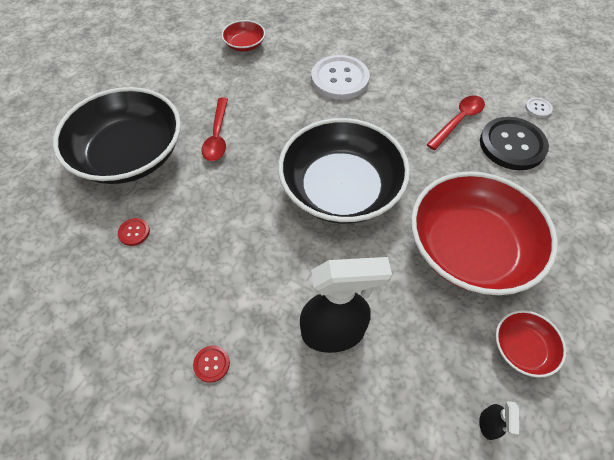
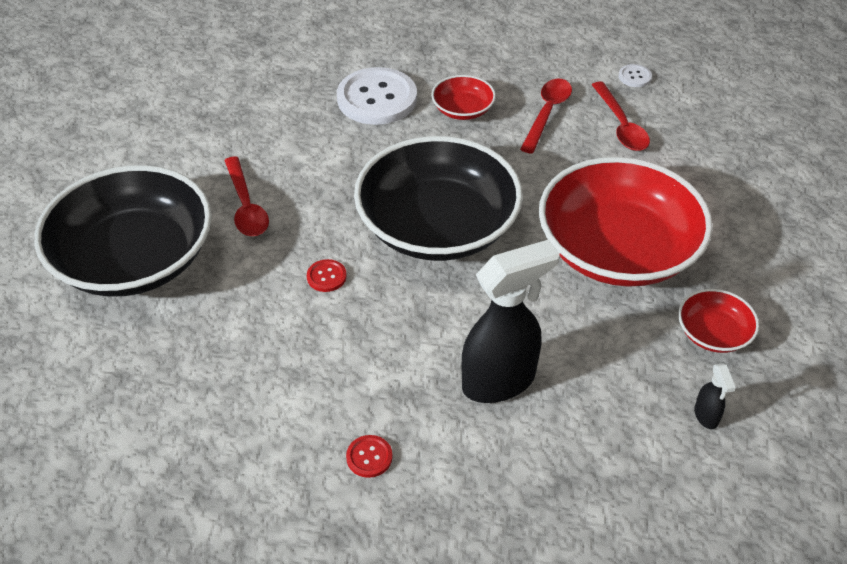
camera: 20 degrees left, 10 degrees down
red button [118,218,150,246] -> red button moved to [307,259,347,292]
red bowl [221,20,265,51] -> red bowl moved to [431,75,496,120]
black button [480,117,549,170] -> red spoon [592,82,650,151]

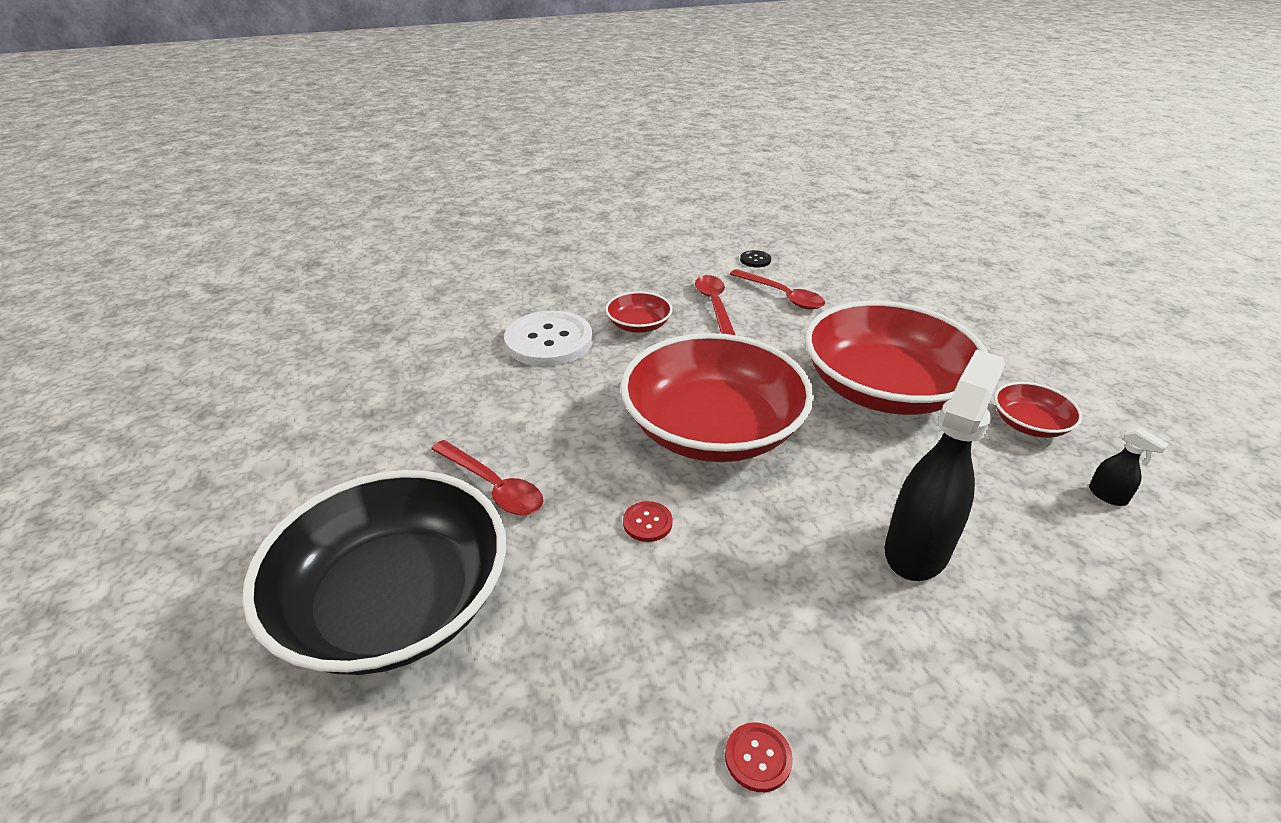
camera: 30 degrees left, 10 degrees down
red button [346,435,393,478] -> red button moved to [725,723,793,792]
black bowl [354,136,523,261] -> red bowl [620,333,814,462]
white button [619,64,652,87] -> black button [740,250,771,268]

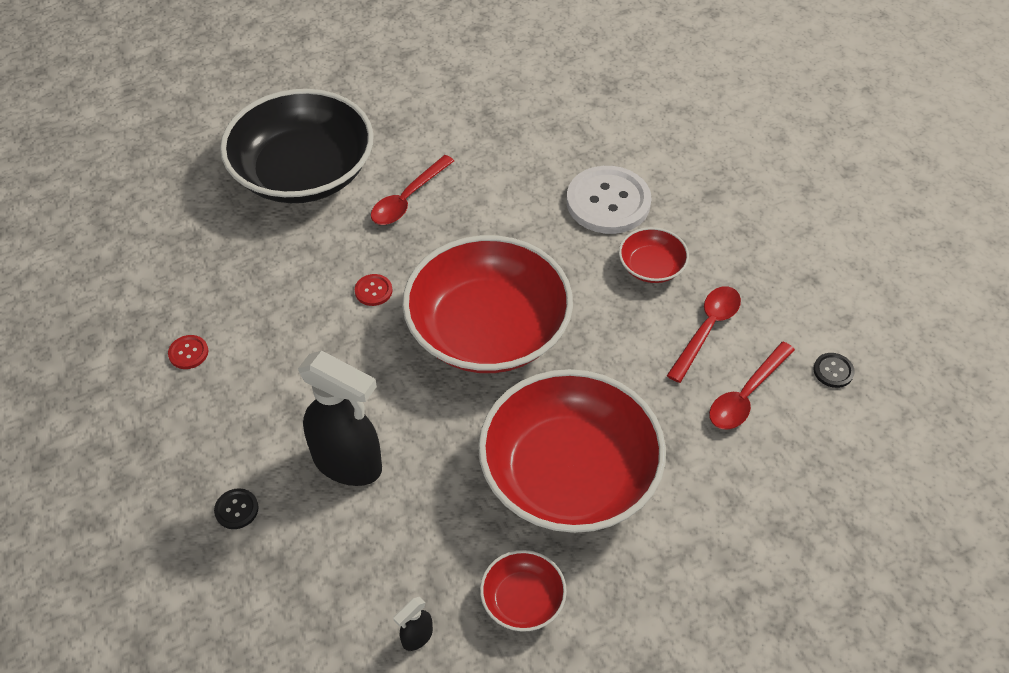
camera: 85 degrees right, 15 degrees up
red spoon [695,275,735,335] -> red spoon turned 45 degrees counterclockwise [667,286,741,383]
none -> black button [214,488,258,529]

